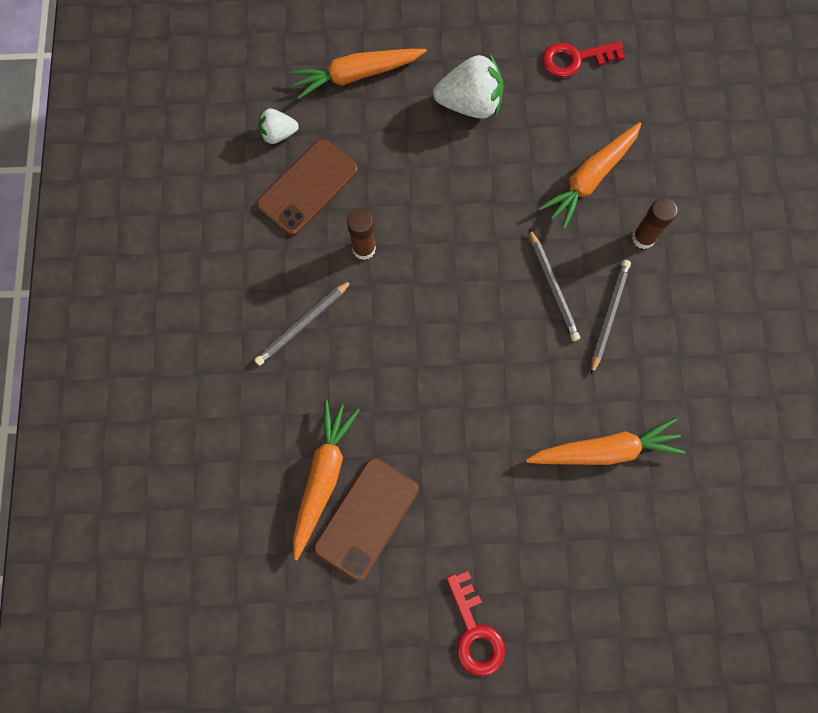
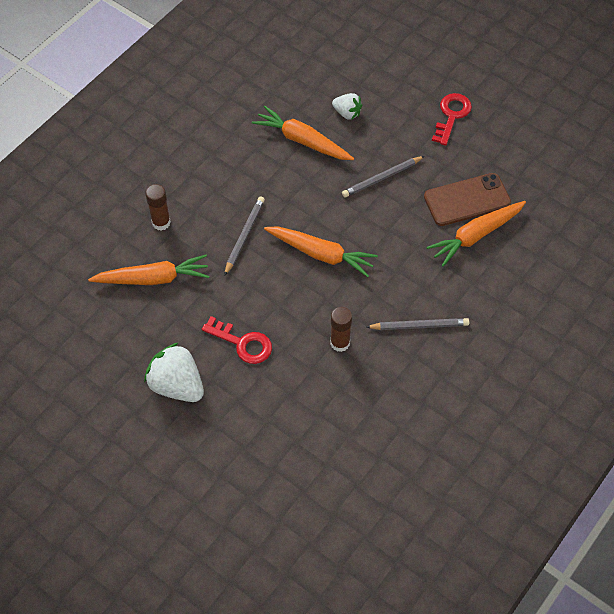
camera: 140 degrees left, 15 degrees down
brown phone [257,139,358,236] -> none
white strawberry [258,109,299,144] -> white strawberry moved to [332,93,362,120]
orange carrot [290,49,427,99] -> orange carrot moved to [264,226,378,277]
red key [542,41,625,77] -> red key moved to [202,316,272,364]
grey pencil [591,260,631,375] -> grey pencil moved to [342,156,425,197]

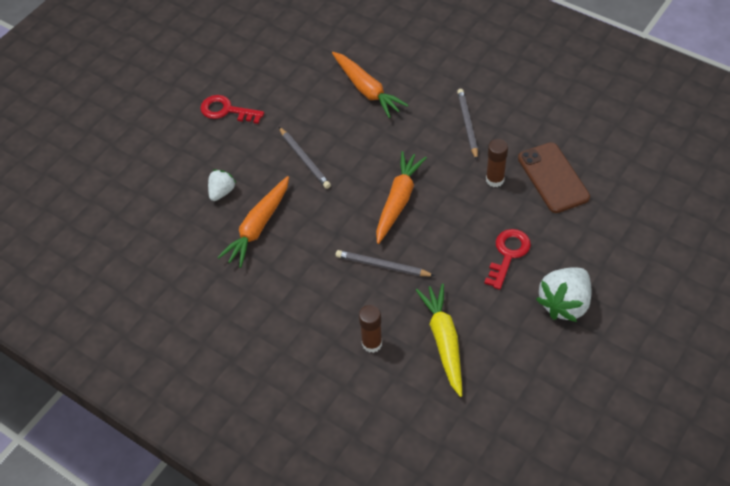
camera: 90 degrees left, 5 degrees down
orange carrot [88,255,209,285] -> yellow carrot [416,284,462,397]
brown phone [424,173,511,226] -> brown phone moved to [518,142,590,213]

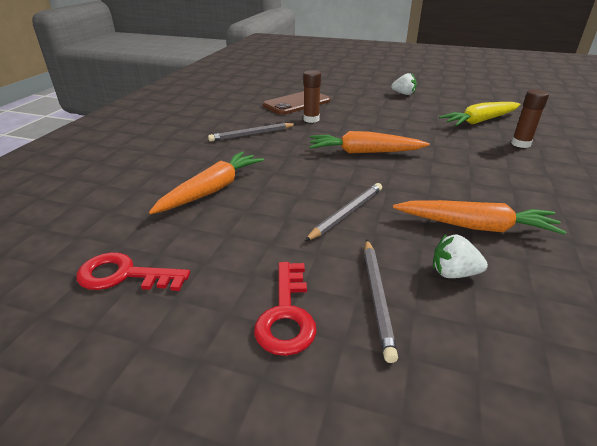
camera: 110 degrees left, 20 degrees down
grey pencil [336,250,435,276] -> grey pencil moved to [364,240,398,363]
red key [484,229,531,290] -> red key moved to [76,252,190,291]
white strawberry [536,267,592,322] -> white strawberry [391,73,417,95], size x0.57

